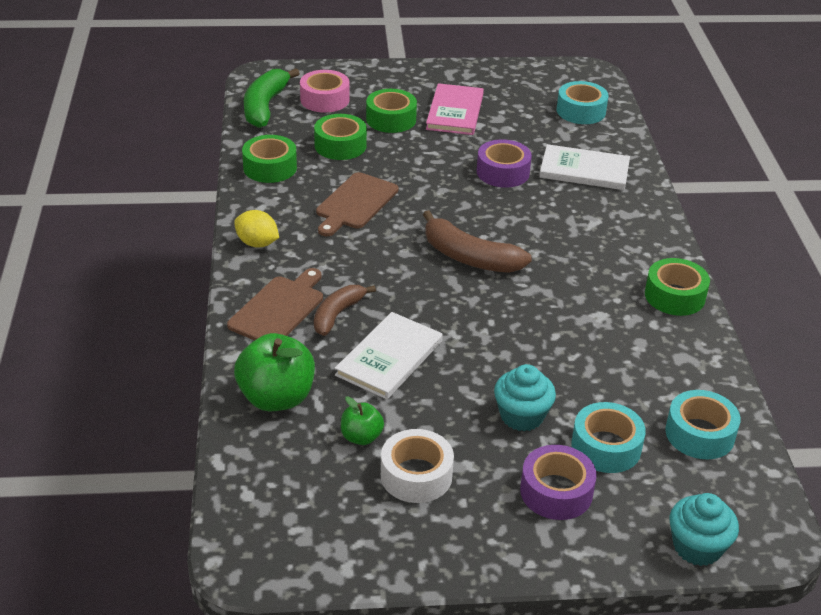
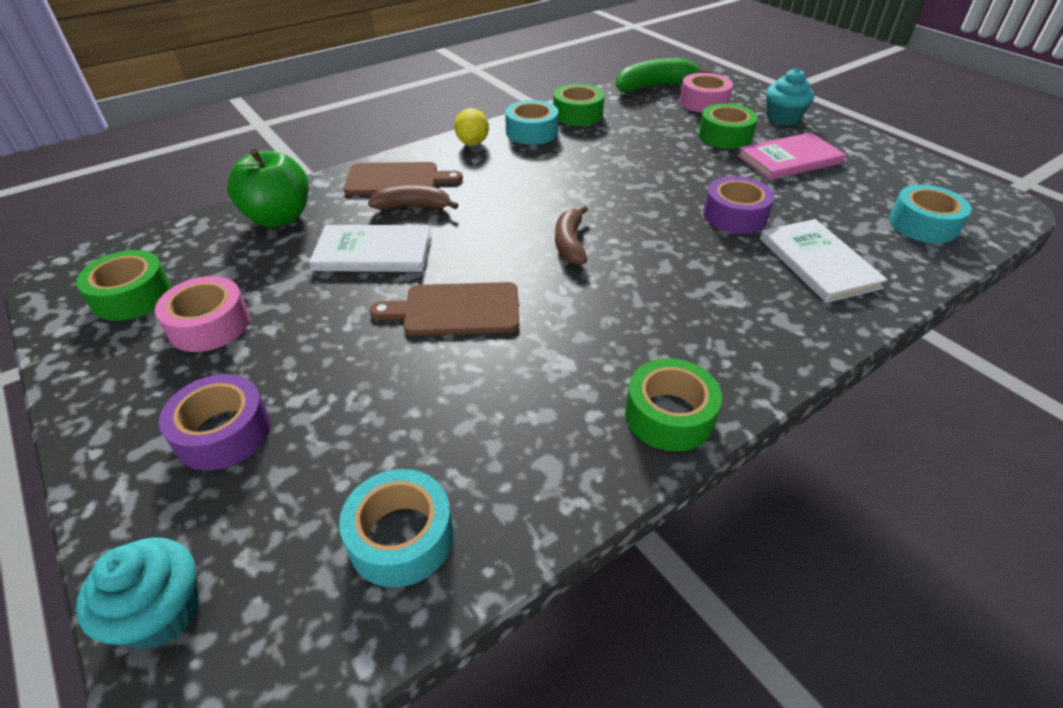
camera: 60 degrees right, 5 degrees up
green tape [314,114,367,160] -> green tape moved to [76,250,172,321]
brown cutting board [316,172,399,236] -> brown cutting board moved to [370,282,519,336]
green apple [341,396,384,445] -> none
white tape [381,429,454,503] -> pink tape [155,276,250,352]
brown banana [423,210,532,273] -> brown banana [555,206,588,265], size x0.65
turquoise cupcake [494,364,556,431] -> turquoise cupcake moved to [766,68,814,126]
turquoise tape [571,402,646,473] -> turquoise tape moved to [505,100,559,145]

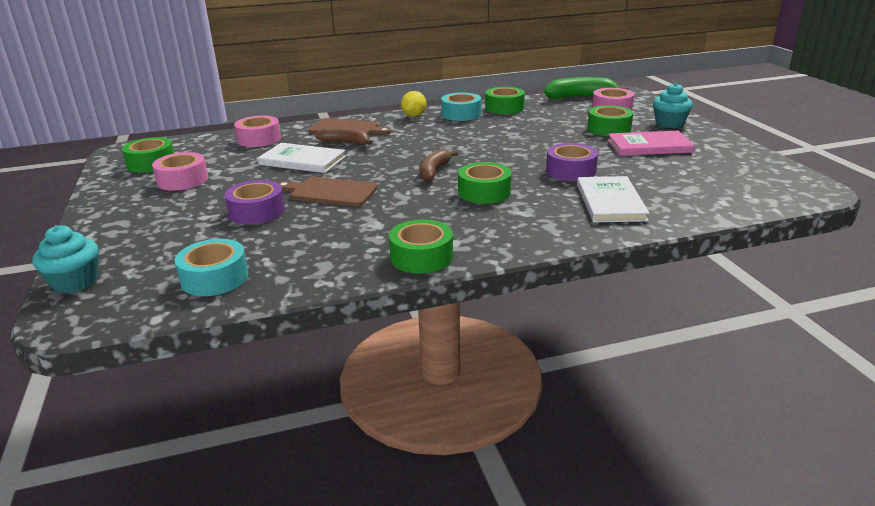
camera: 20 degrees right, 15 degrees down
purple tape [159,374,271,471] -> purple tape moved to [225,180,285,225]
green apple [227,149,309,227] -> pink tape [234,115,281,147]
turquoise tape [889,185,972,243] -> none
none -> green tape [458,162,511,204]

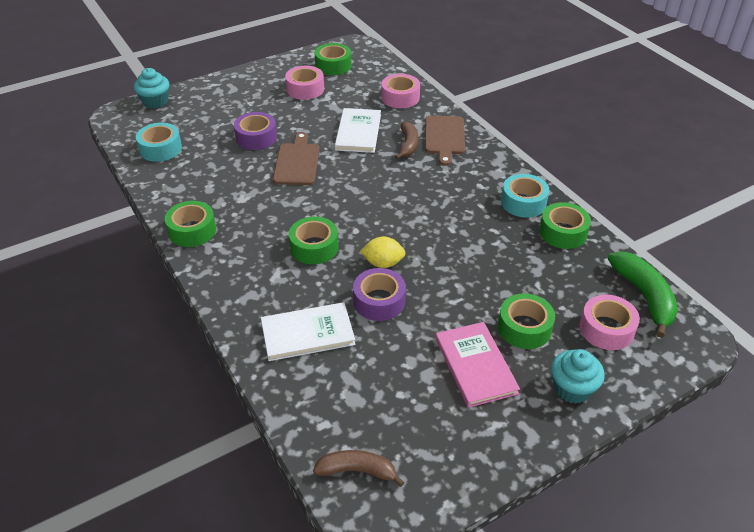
camera: 75 degrees right, 15 degrees up
yellow lemon [401,91,426,117] -> yellow lemon moved to [360,237,406,268]
brown banana [419,149,458,181] -> brown banana moved to [313,450,404,487]

